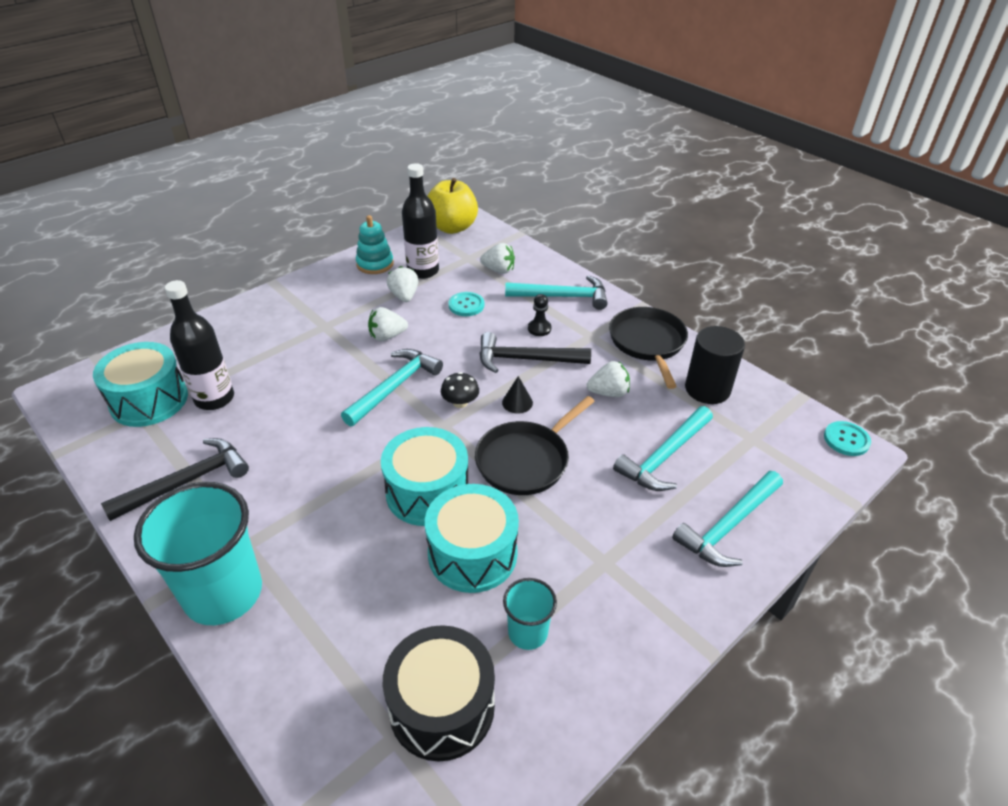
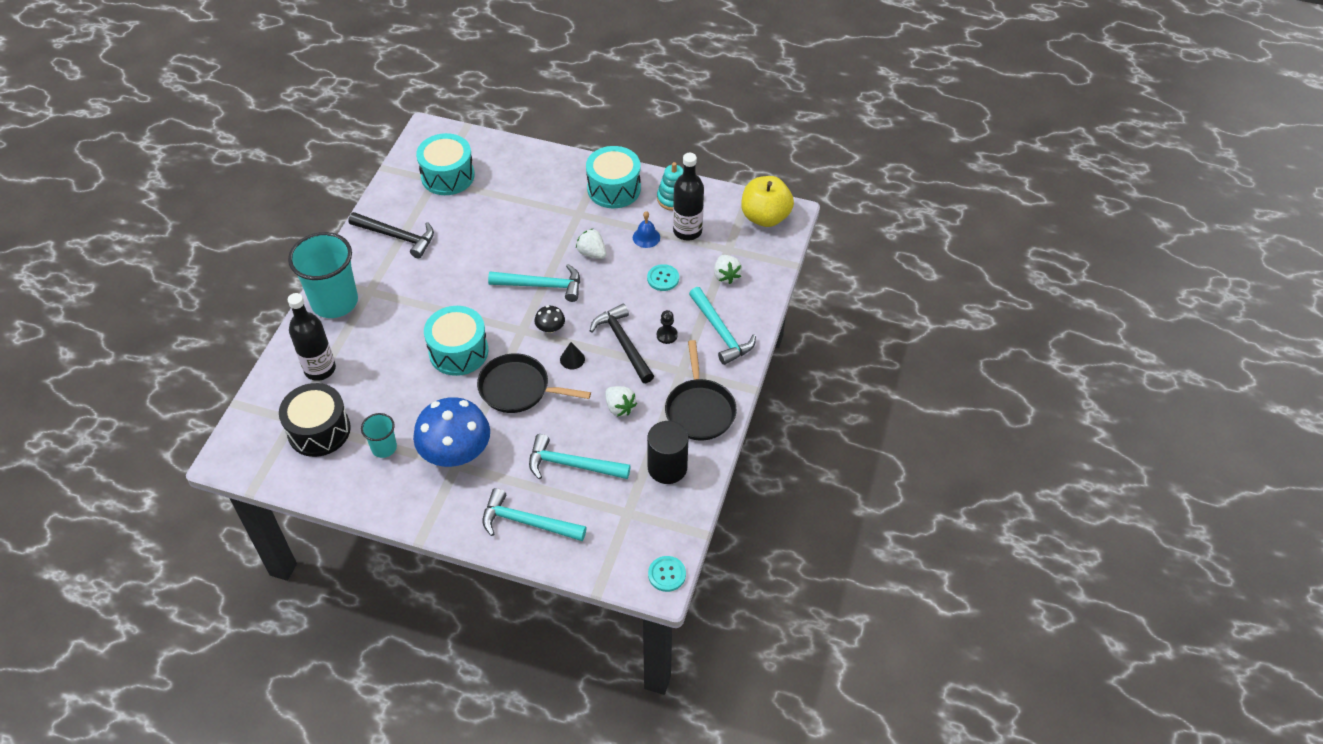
camera: 60 degrees right, 10 degrees up
black bottle [165,280,234,410] -> black bottle moved to [288,293,336,381]
white strawberry [387,266,418,302] -> blue bell [633,211,660,248]
turquoise drum [425,484,519,593] -> turquoise drum moved to [586,146,641,208]
black pan [609,307,688,389] -> black pan turned 120 degrees clockwise [665,340,737,440]
none -> blue mushroom [413,397,490,467]

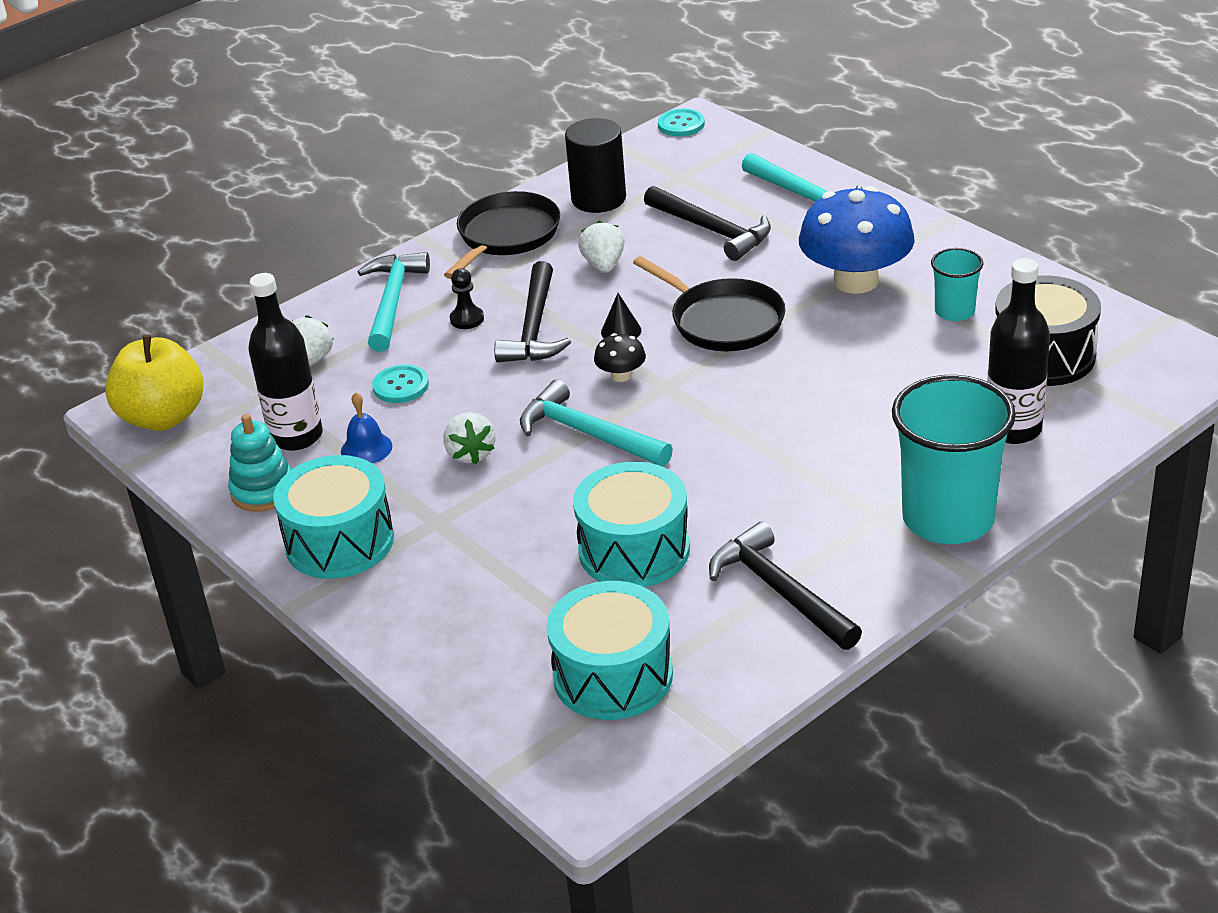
camera: 145 degrees left, 15 degrees down
turquoise drum [424,306,488,376] -> turquoise drum moved to [573,462,690,587]
turquoise hammer [529,434,631,479] -> black hammer [644,186,771,261]

